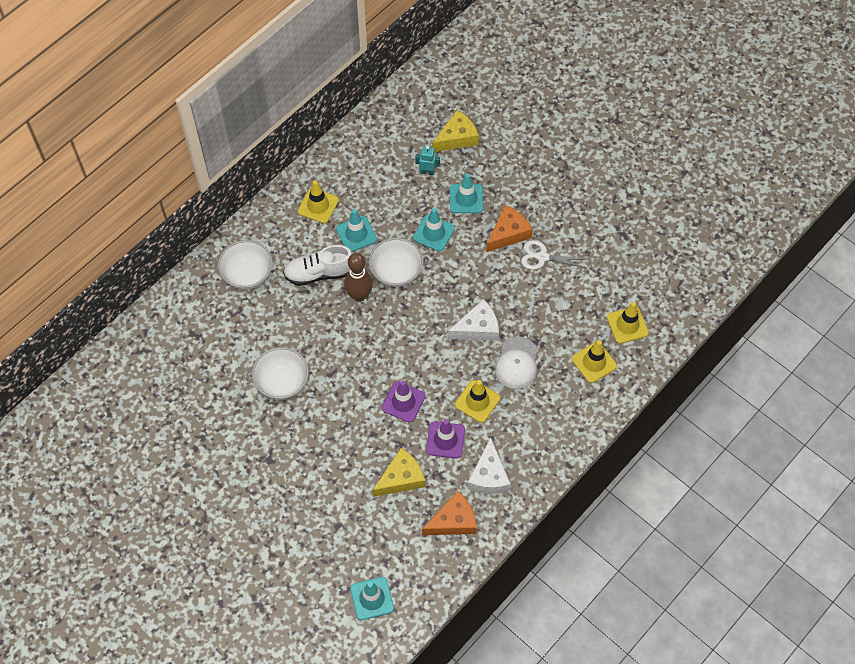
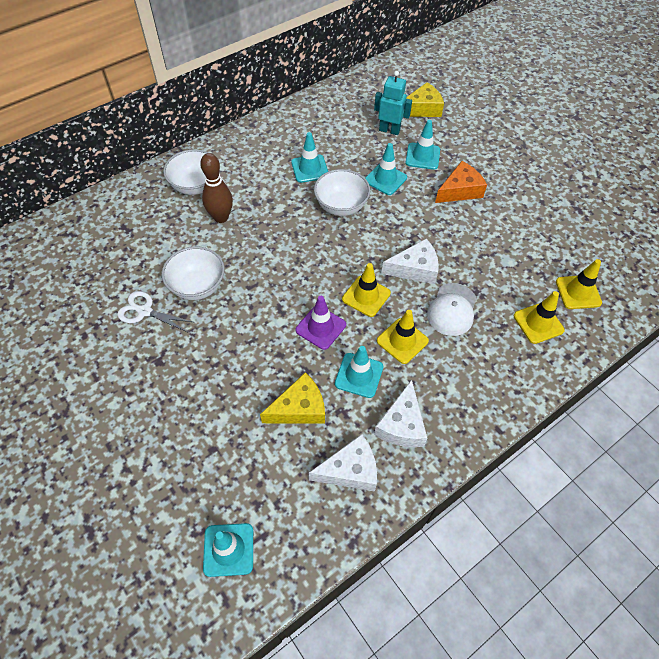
camera: 10 degrees right, 5 degrees down
white shoe [283,245,353,286] -> none
yellow traffic cone [298,180,339,223] -> yellow traffic cone moved to [342,263,391,317]
brown bowling pin [344,253,373,302] -> brown bowling pin moved to [200,153,233,223]
turquoise robot [415,146,440,175] -> turquoise robot [374,71,412,135], size x1.53
orange cheese [422,491,477,535] -> white cheese [309,434,377,492]
purple traffic cone [426,419,465,459] -> turquoise traffic cone [335,346,383,398]
white scissors [521,240,587,270] -> white scissors moved to [118,291,195,332]

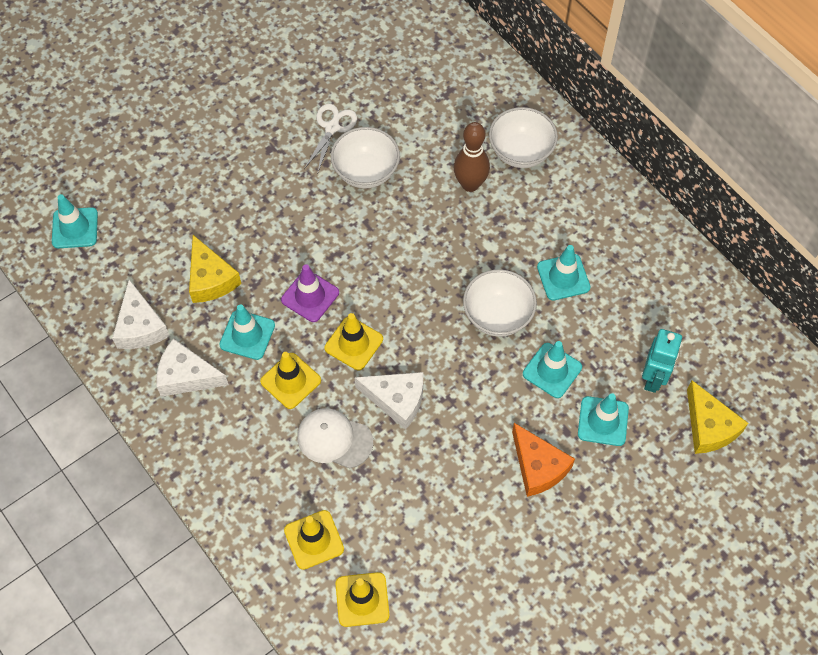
camera: 90 degrees right, 5 degrees up
white cheese [381,238,439,284] -> white cheese turned 60 degrees counterclockwise [354,372,423,430]

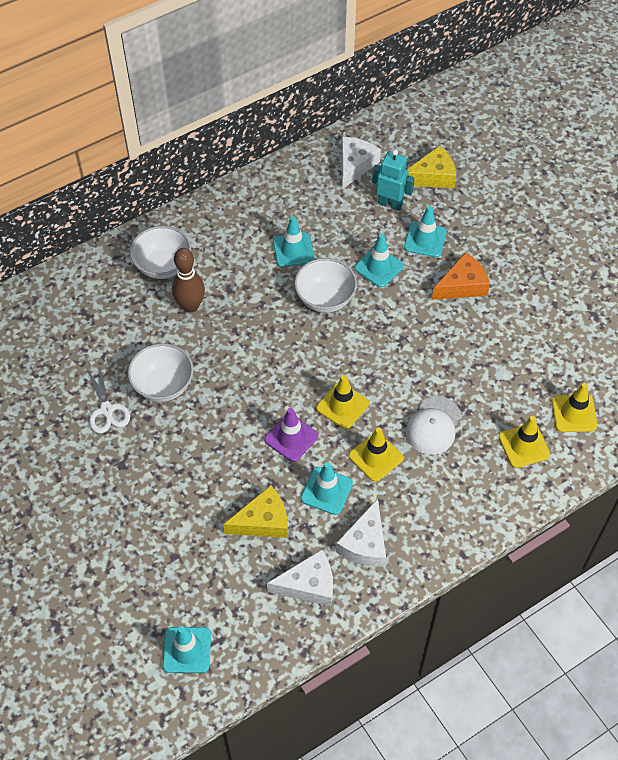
camera: 85 degrees left, 5 degrees down
white scissors [304,104,357,174] -> white scissors turned 135 degrees counterclockwise [87,363,130,433]
white cheese [354,372,423,430] -> white cheese moved to [342,137,381,189]

